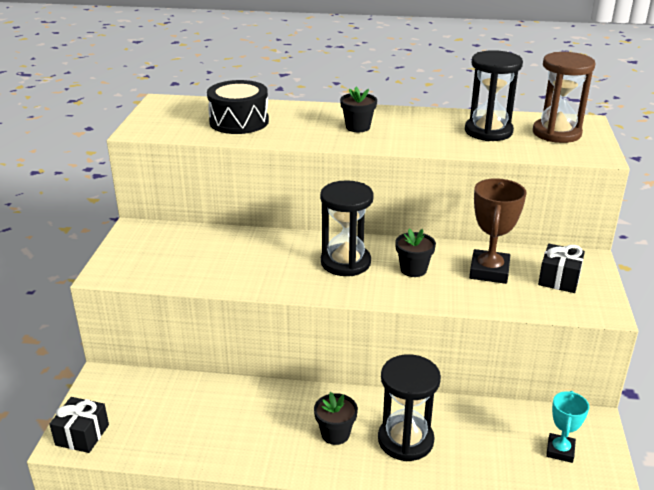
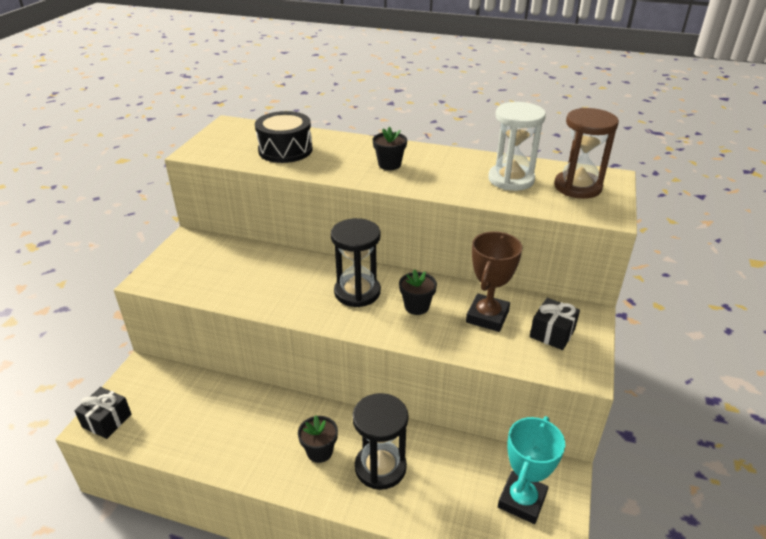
camera: 10 degrees right, 5 degrees up
black hourglass [465,50,523,141] -> white hourglass [488,102,546,191]
turquoise trophy [546,391,589,463] -> turquoise trophy [498,416,565,524], size x1.59

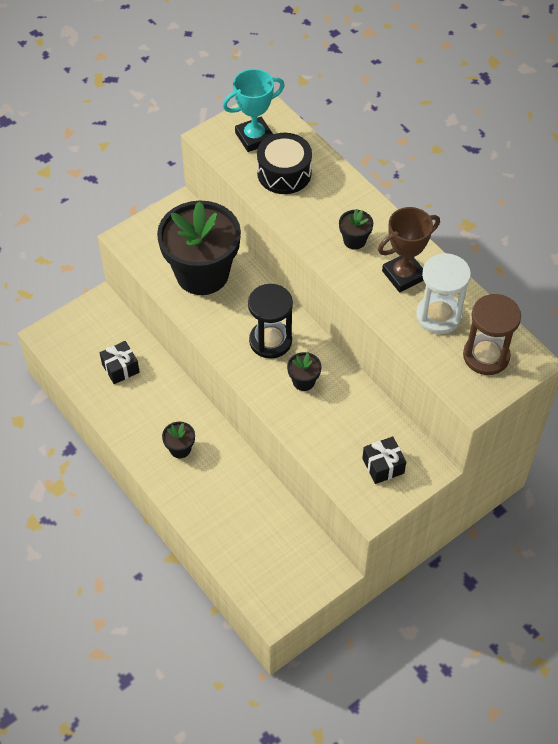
camera: 35 degrees right, 20 degrees up
black gift [74,387,131,439] -> black gift moved to [100,341,140,384]
black hourglass [353,393,408,490] -> none
brown trophy [466,231,522,332] -> brown trophy moved to [378,207,440,292]
turquoise trophy [498,416,565,524] -> turquoise trophy moved to [223,69,285,152]
none -> black flower pot [157,200,241,295]

